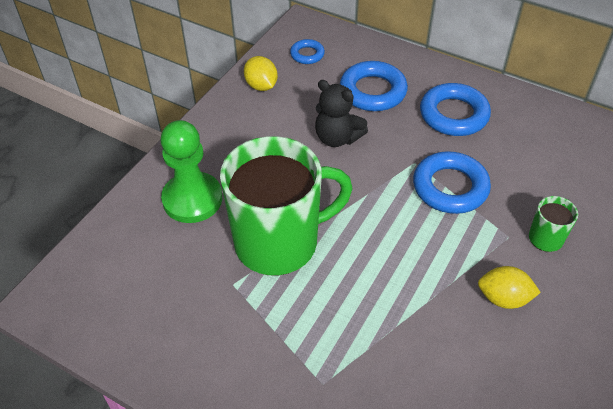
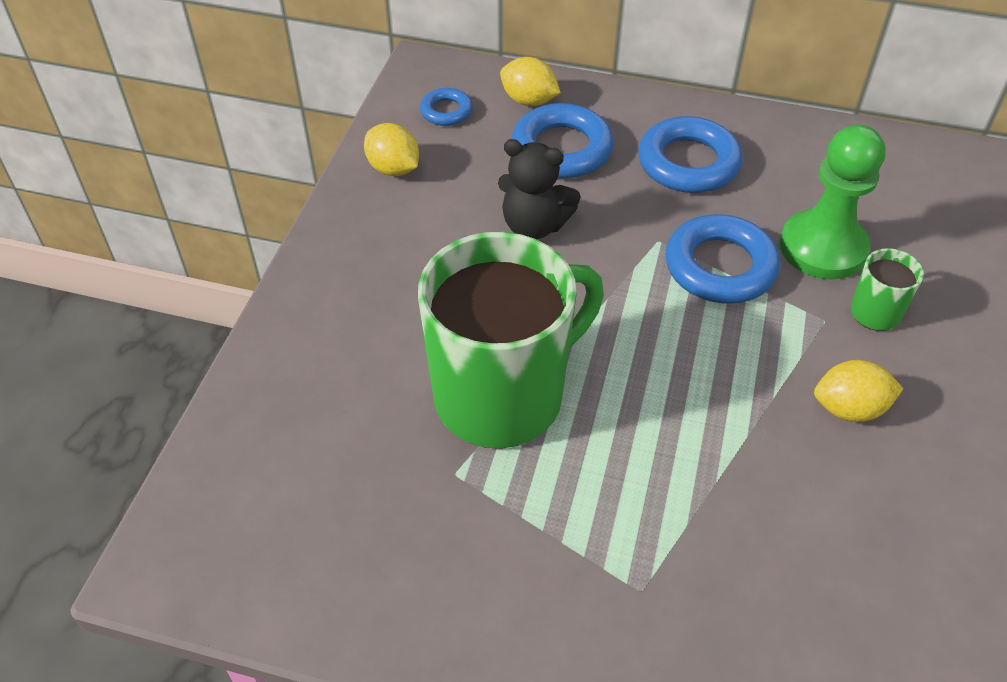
camera: 15 degrees left, 0 degrees up
green pawn [161,120,222,223] -> green pawn moved to [780,125,886,280]
none -> yellow lemon [500,57,561,106]

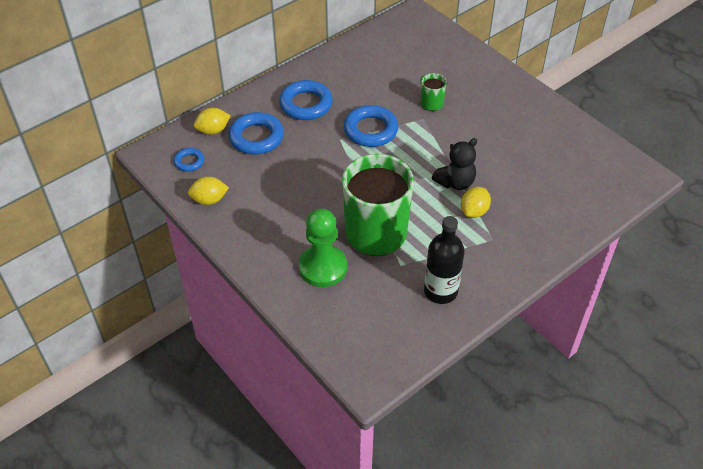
camera: 55 degrees left, 0 degrees up
black teddy bear [498,139,581,239] -> black teddy bear moved to [432,138,477,190]
green pawn [780,125,886,280] -> green pawn moved to [299,208,347,287]
yellow lemon [814,360,903,422] -> yellow lemon moved to [461,187,491,218]
none -> black bottle [424,216,465,304]

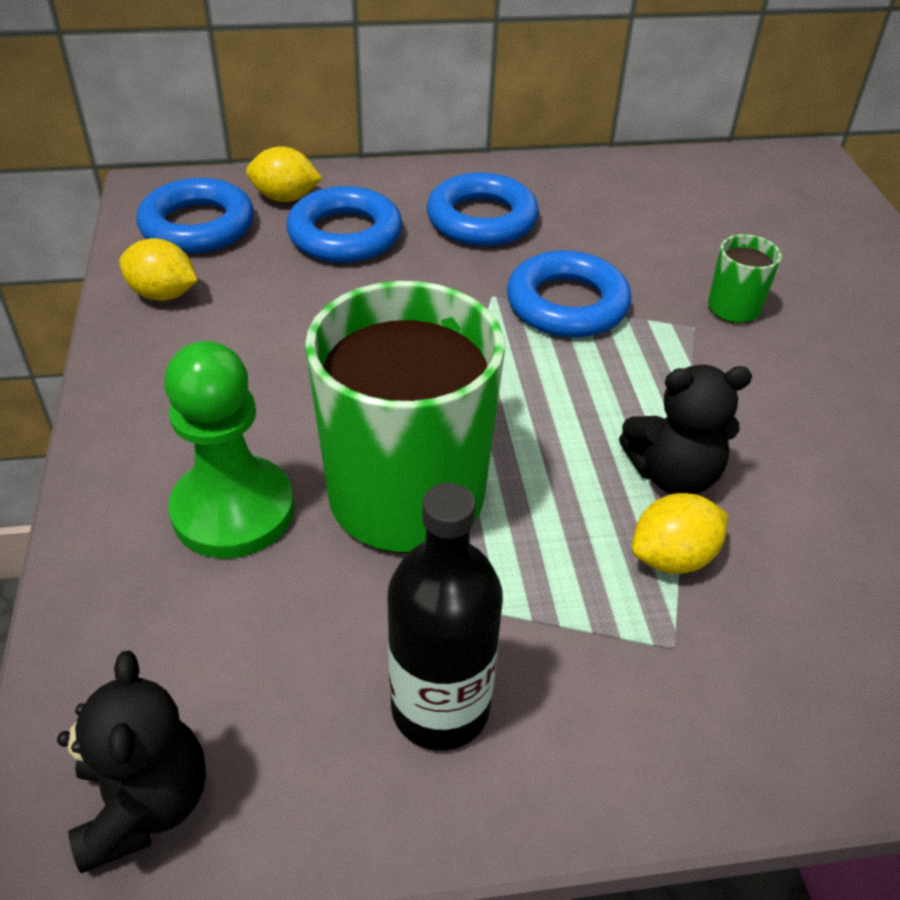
camera: 30 degrees right, 5 degrees down
blue ring [174,148,204,172] -> blue ring [137,178,254,254], size x1.86
none -> black teddy bear [57,650,206,873]

